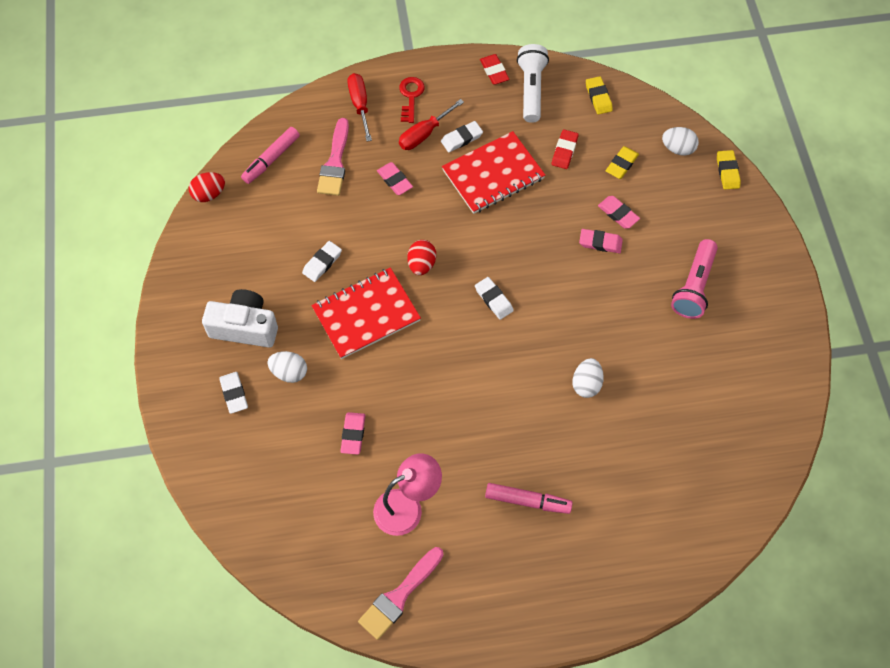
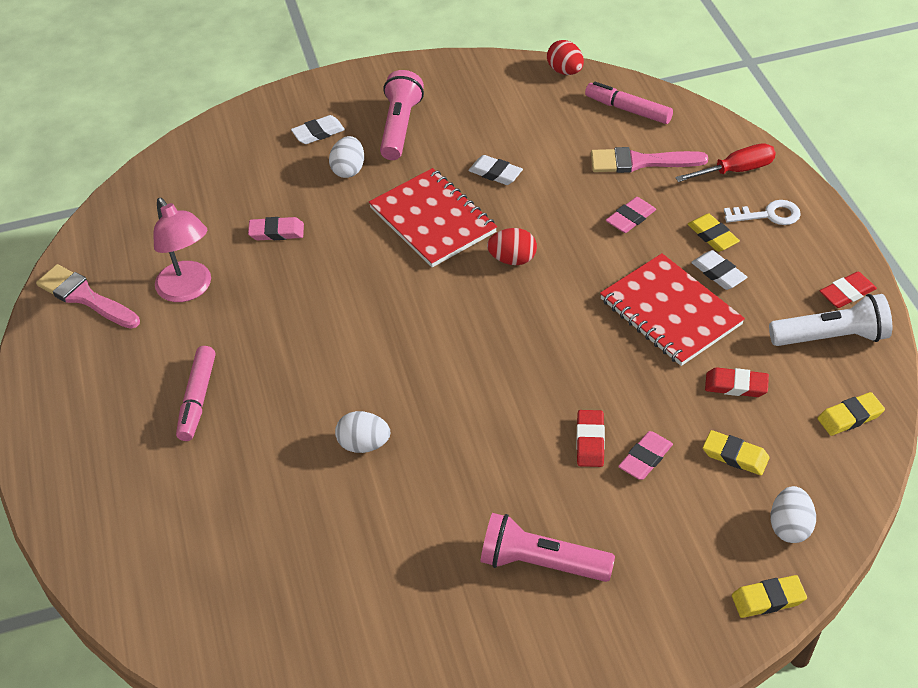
camera: 85 degrees right, 15 degrees down
white camera [202,289,278,348] -> pink flashlight [380,70,424,160]
red key [399,77,425,123] -> white key [724,200,801,225]
red screwdriver [399,99,464,150] -> yellow eraser [687,213,740,252]
white eraser [475,277,514,320] -> none
pink eraser [579,229,623,253] -> red eraser [576,410,605,467]

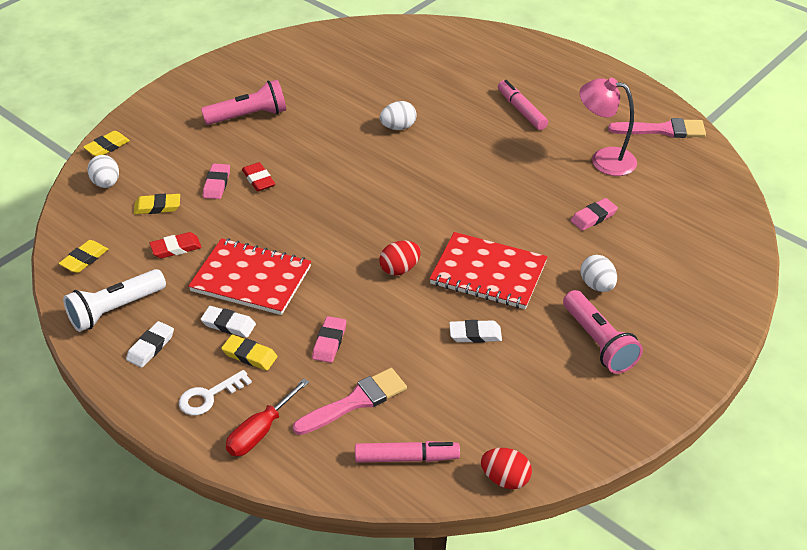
camera: 145 degrees right, 5 degrees down
white eraser [291,115,345,144] -> white eraser moved to [126,321,174,368]
red eraser [820,272,877,308] -> none

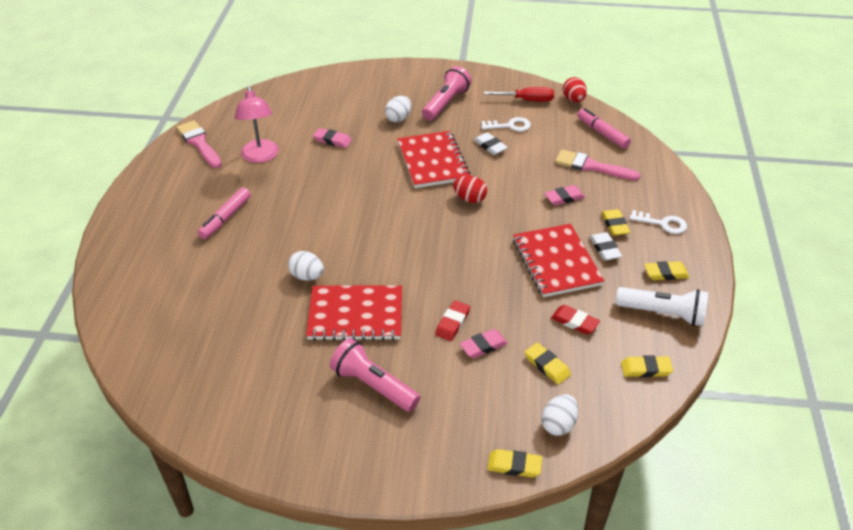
camera: 125 degrees left, 0 degrees up
white eraser [126,321,174,368] -> yellow eraser [644,261,689,280]
red screwdriver [226,379,309,456] -> red screwdriver moved to [484,87,554,102]
none -> red notebook [306,286,402,341]
none -> white key [481,117,531,132]

